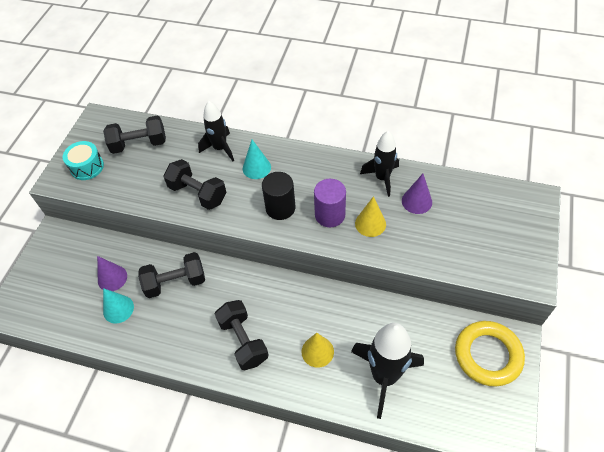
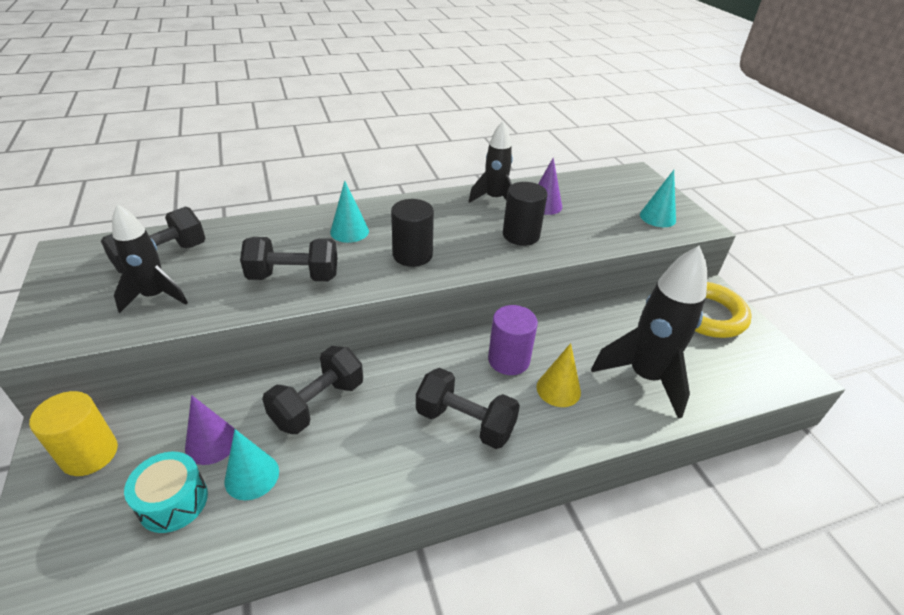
camera: 40 degrees left, 15 degrees down
turquoise drum [63,141,104,180] -> turquoise drum moved to [124,452,208,533]
black rocket [198,101,234,161] -> black rocket moved to [112,204,188,313]
purple cylinder [314,179,346,227] -> purple cylinder moved to [488,305,538,375]
yellow cone [355,196,386,237] -> black cylinder [503,182,547,246]
none -> yellow cylinder [29,391,118,476]
none -> turquoise cone [640,170,676,227]

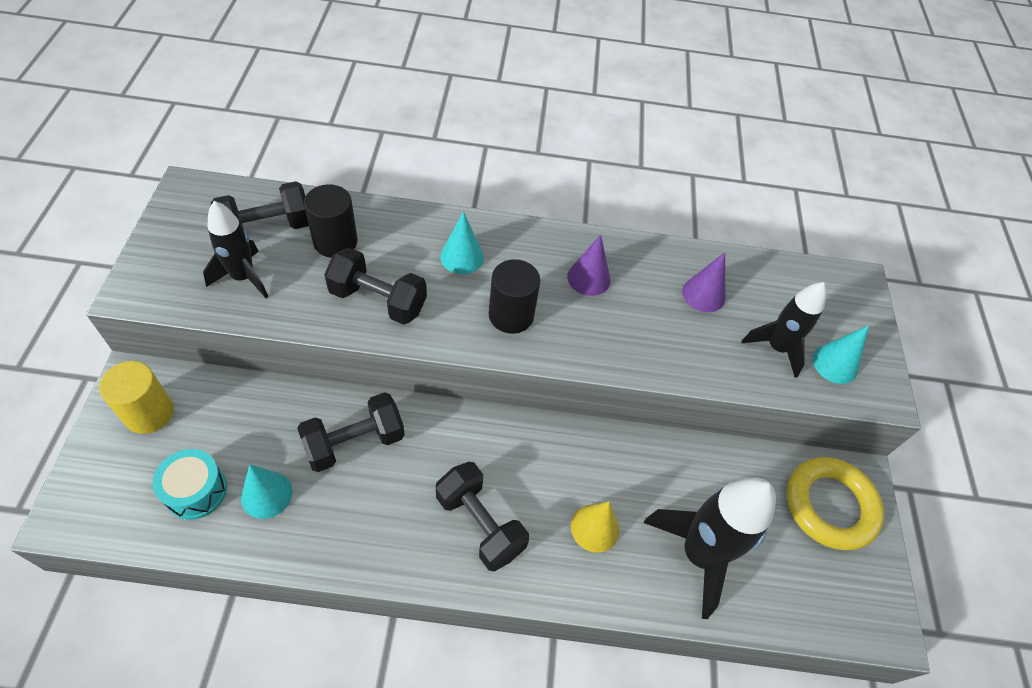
camera: 20 degrees right, 15 degrees up
purple cone [185,395,235,465] -> purple cone moved to [567,234,611,296]
black rocket [469,121,513,203] -> black rocket moved to [742,282,827,378]
purple cylinder [488,305,538,375] -> none
black cylinder [503,182,547,246] -> black cylinder moved to [304,184,358,258]

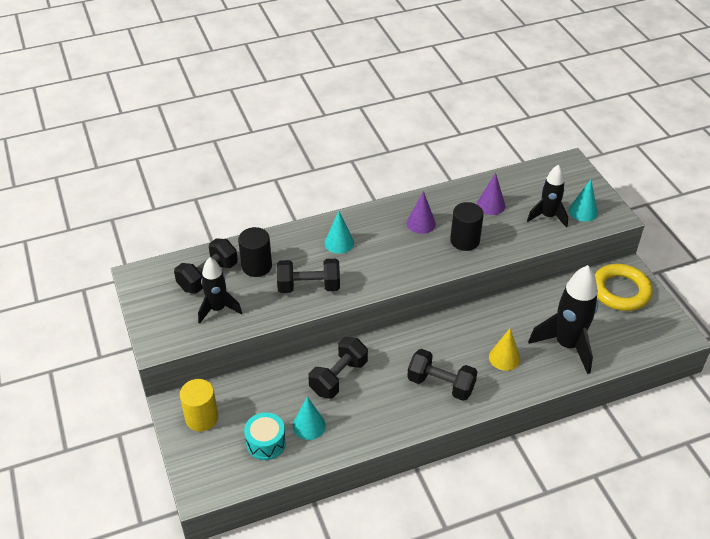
camera: 20 degrees left, 10 degrees down
black cylinder [489,259,540,334] -> black cylinder moved to [450,202,484,251]

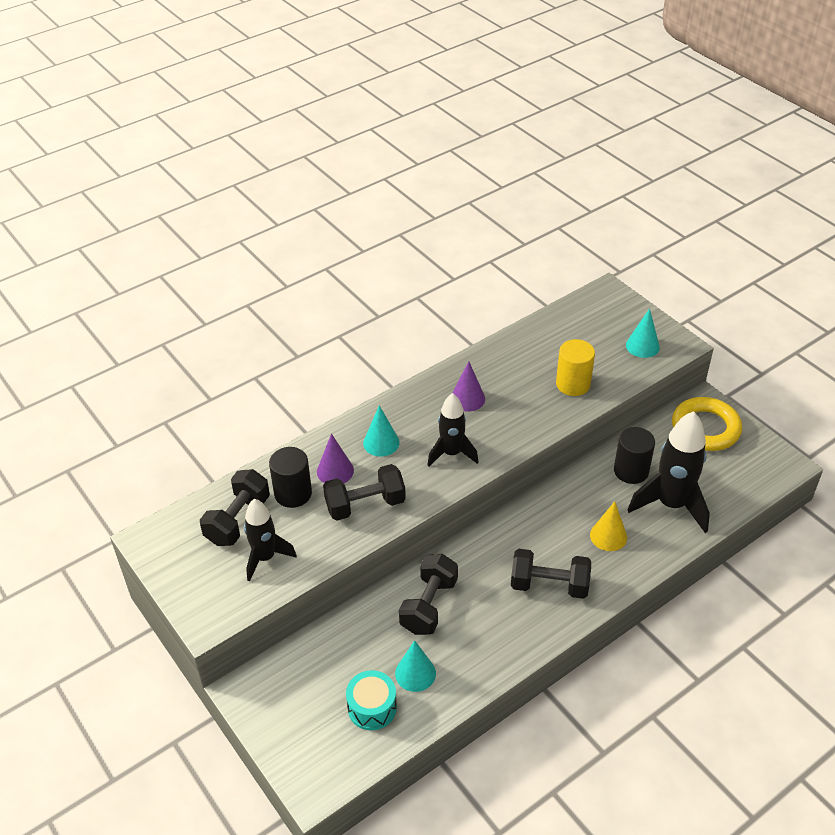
camera: 15 degrees left, 0 degrees up
yellow cylinder [180,379,218,432] -> yellow cylinder moved to [556,339,595,396]
black cylinder [450,202,484,251] -> black cylinder moved to [614,427,655,484]
purple cone [477,173,505,215] -> purple cone moved to [317,434,354,483]
black rocket [527,164,568,228] -> black rocket moved to [427,393,478,467]

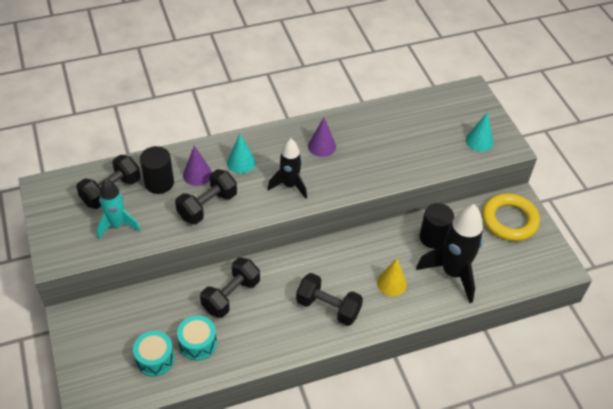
camera: 15 degrees right, 5 degrees up
black rocket [244,499,297,582] -> turquoise rocket [97,179,140,239]
black dumbbell [323,464,406,521] -> black dumbbell turned 45 degrees counterclockwise [175,169,237,224]
turquoise cone [395,640,436,692] -> turquoise drum [177,315,217,361]
yellow cylinder [556,339,595,396] -> none

